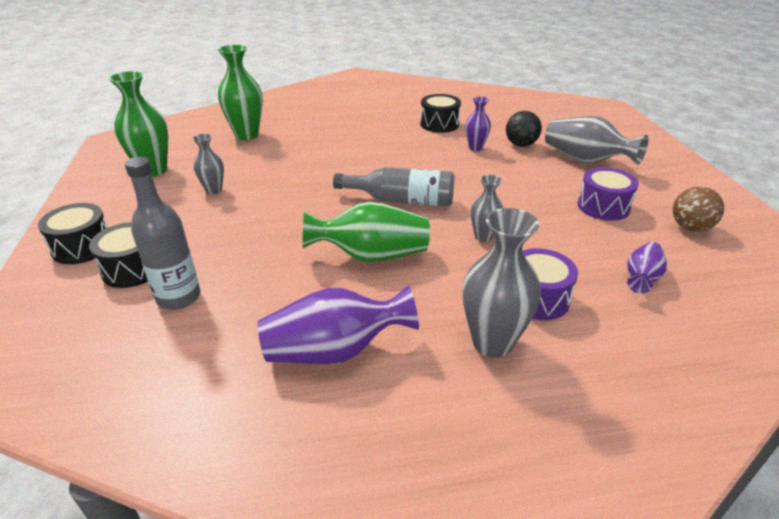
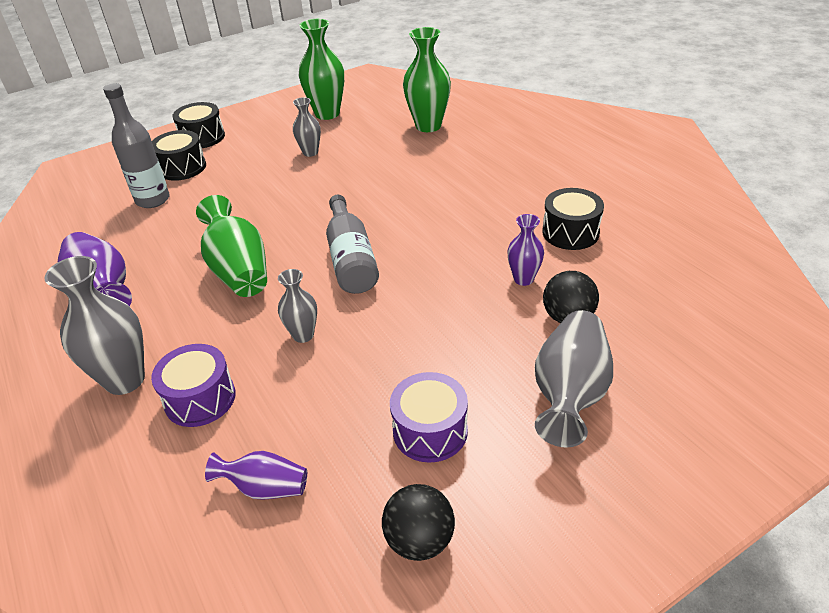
camera: 70 degrees right, 5 degrees up
brown ball [673,186,724,232] -> black ball [382,484,455,561]

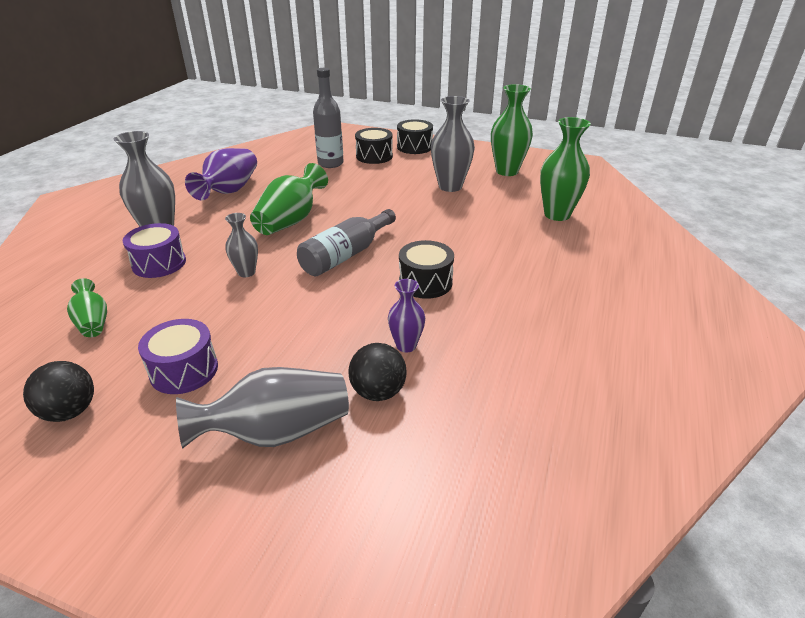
camera: 50 degrees right, 5 degrees down
purple vase [205,451,307,500] -> green vase [67,278,107,337]
grey vase [293,97,321,157] -> grey vase [431,96,475,192], size x1.76
black drum [542,188,604,250] -> black drum moved to [399,240,454,299]

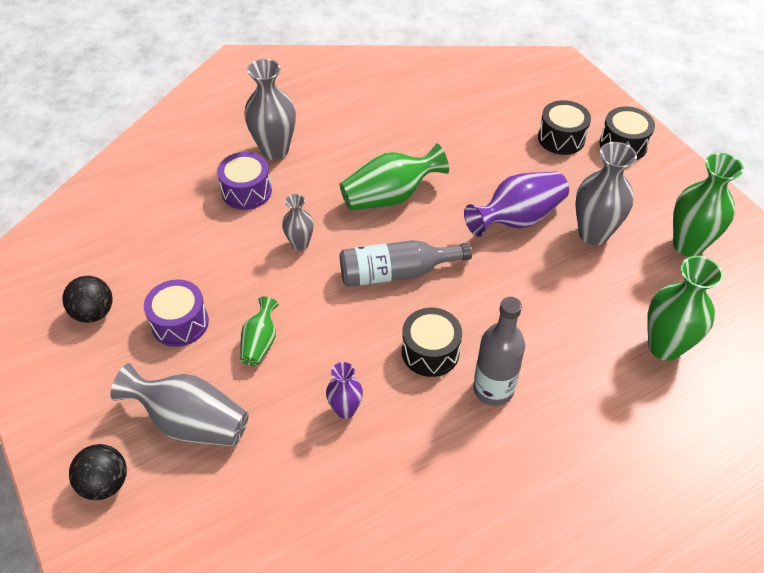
camera: 40 degrees right, 15 degrees up
green vase [67,278,107,337] -> green vase moved to [240,296,279,366]
purple vase [185,148,257,200] -> purple vase moved to [464,171,569,237]
grey bottle [313,68,344,168] -> grey bottle moved to [473,297,525,406]
black ball [348,343,407,401] -> black ball moved to [69,444,127,500]

